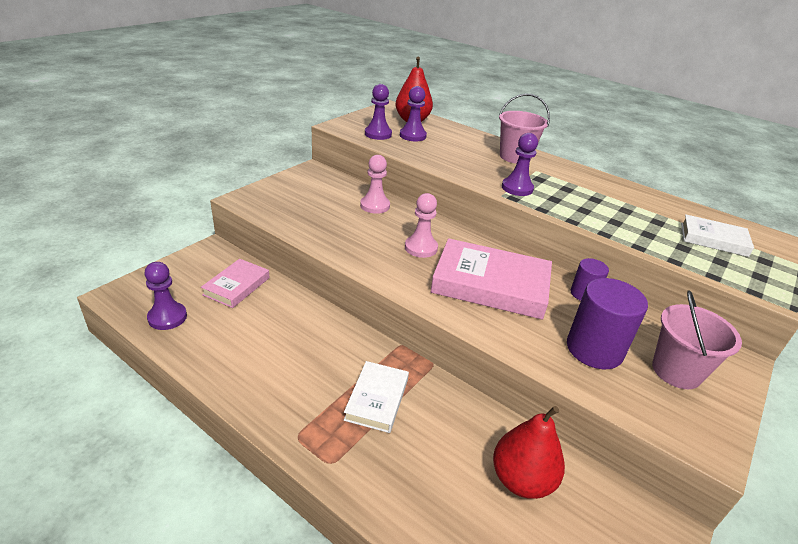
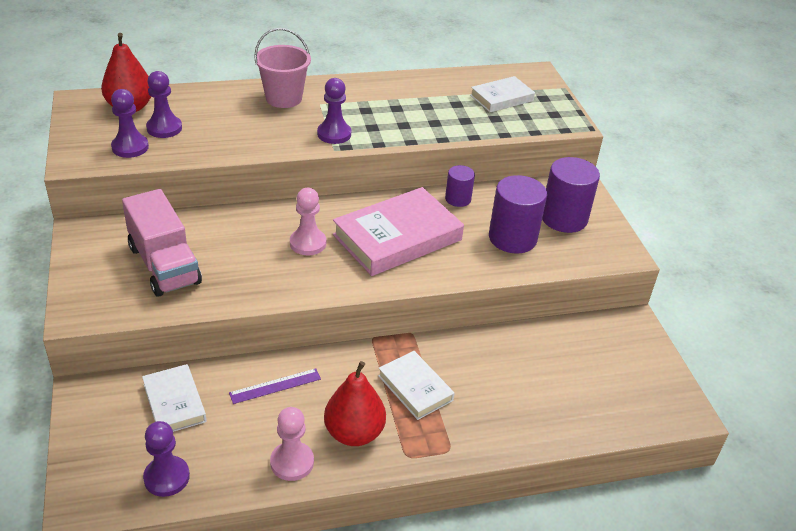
camera: 50 degrees left, 5 degrees up
pink book [201,259,270,308] -> white book [142,364,207,432]
pink pawn [360,155,390,214] -> pink pawn moved to [270,407,314,481]
red pear [493,406,565,499] -> red pear moved to [324,361,386,446]
pink bucket [652,290,742,389] -> purple cylinder [542,157,600,233]
none -> pink truck [122,189,202,297]
none -> purple ruler [229,368,321,404]

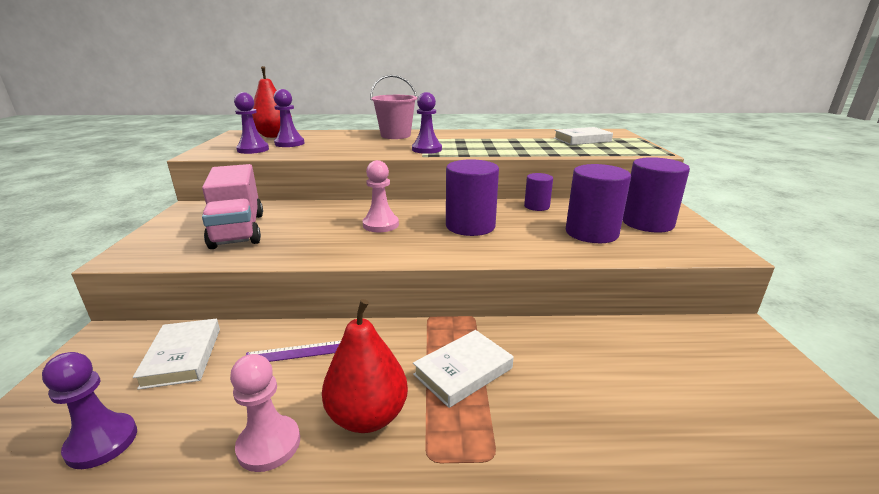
camera: 15 degrees right, 15 degrees down
pink book [333,187,464,276] -> purple cylinder [446,159,499,236]
white book [378,351,455,420] -> white book turned 75 degrees clockwise [413,330,514,408]

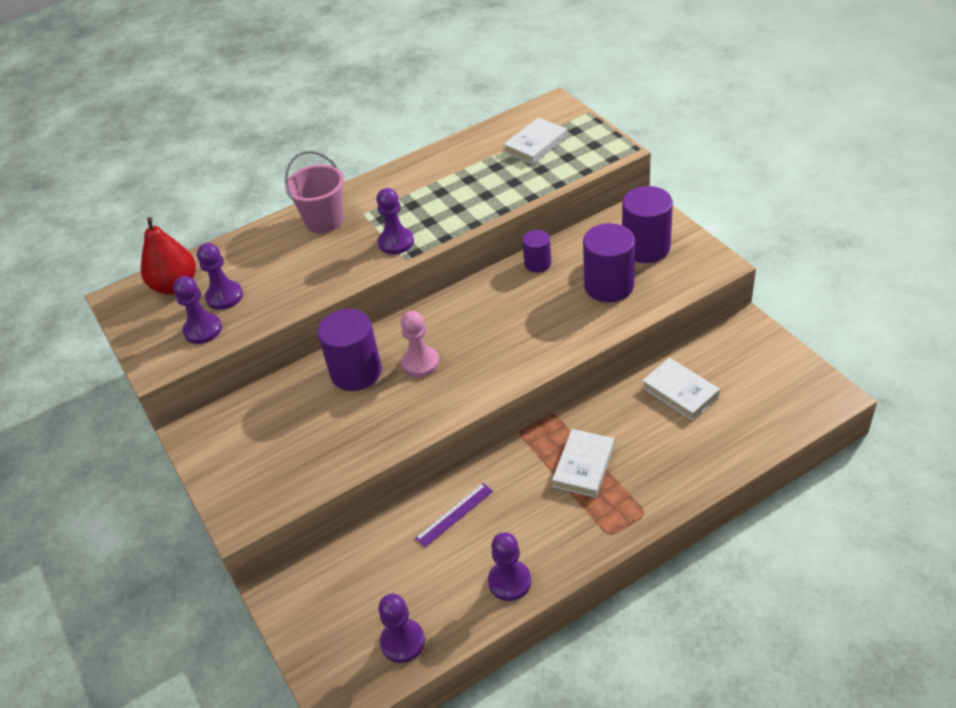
camera: 25 degrees left, 20 degrees up
white book [133,319,220,390] -> white book moved to [642,358,720,420]
pink truck [202,164,263,249] -> none
pink pawn [230,354,300,472] -> purple pawn [488,532,531,601]
red pear [322,299,408,433] -> none
purple cylinder [446,159,499,236] -> purple cylinder moved to [317,309,382,391]

